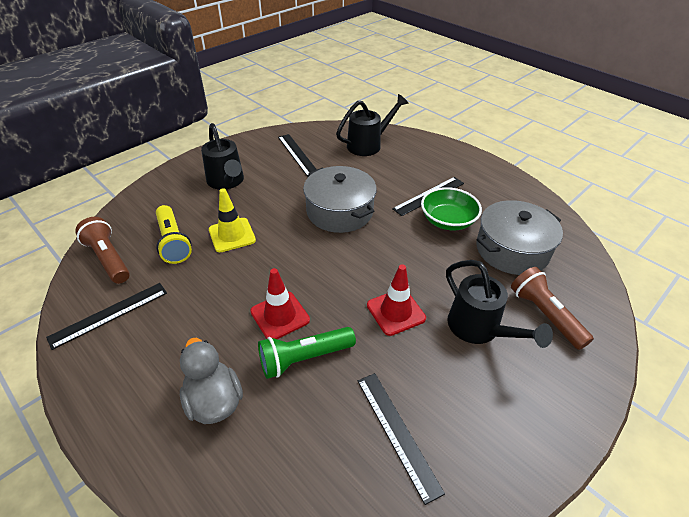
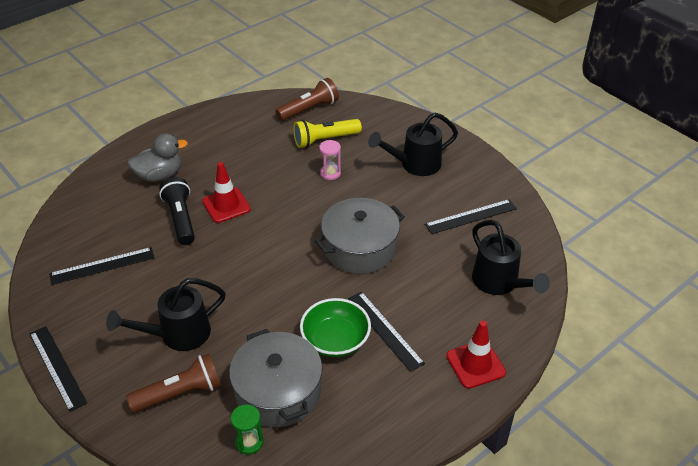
camera: 95 degrees right, 0 degrees up
black ruler [46,283,167,350] -> black ruler moved to [30,326,87,412]
yellow traffic cone [209,188,256,252] -> pink hourglass [319,140,341,180]
green flashlight [258,327,356,379] -> black flashlight [159,177,195,245]
red traffic cone [367,265,426,336] -> red traffic cone moved to [446,321,506,389]
none -> green hourglass [231,404,263,455]

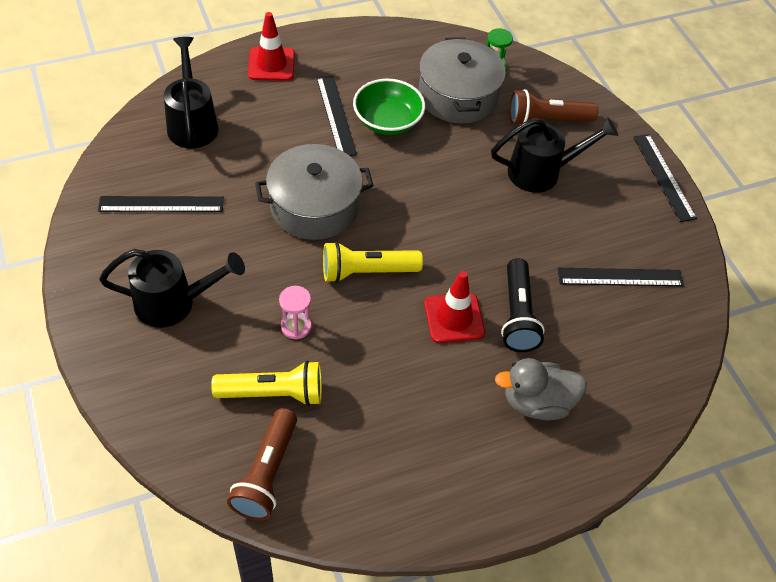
camera: 165 degrees left, 10 degrees up
brown flashlight [275,78,339,121] -> brown flashlight turned 60 degrees counterclockwise [227,408,297,521]
none -> yellow flashlight [323,241,423,283]

